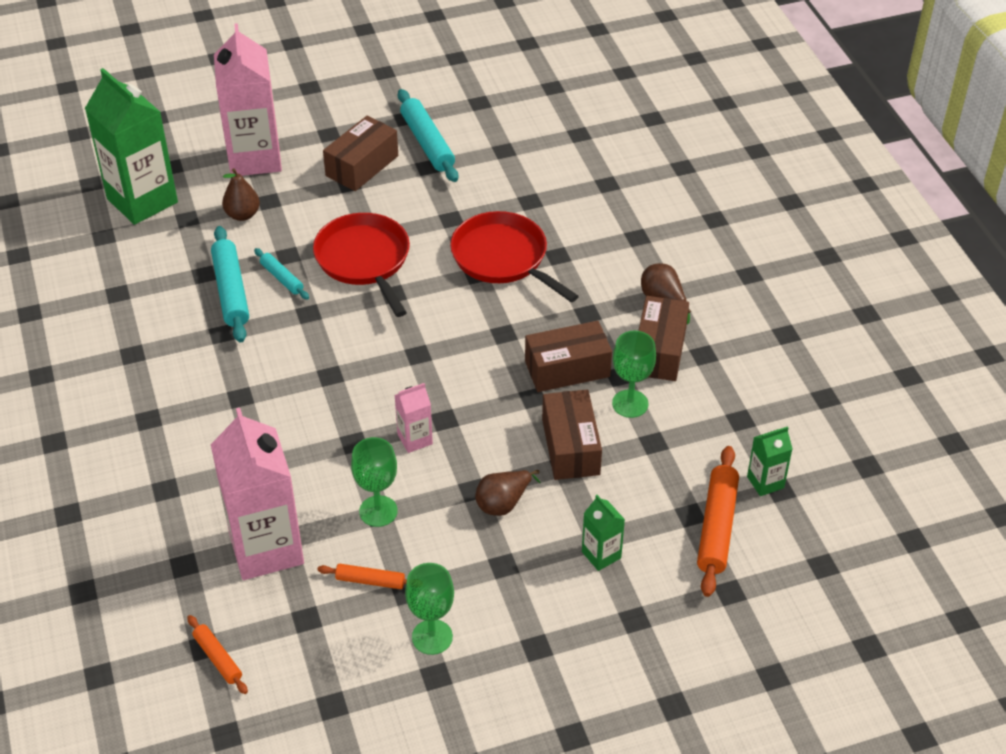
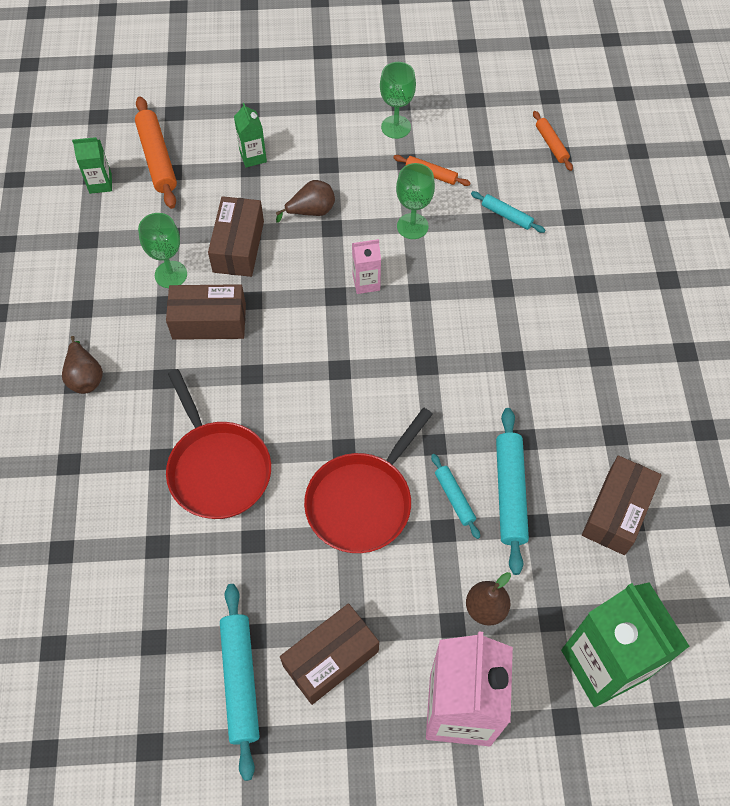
camera: 165 degrees left, 15 degrees up
pink carton [211,408,304,580] -> turquoise rolling pin [471,191,545,233]
red pan [313,213,410,317] -> red pan turned 45 degrees clockwise [304,408,433,553]
brown box [638,296,689,381] -> brown box moved to [582,455,662,555]
orange rolling pin [697,446,739,597] -> orange rolling pin turned 45 degrees counterclockwise [135,96,177,209]

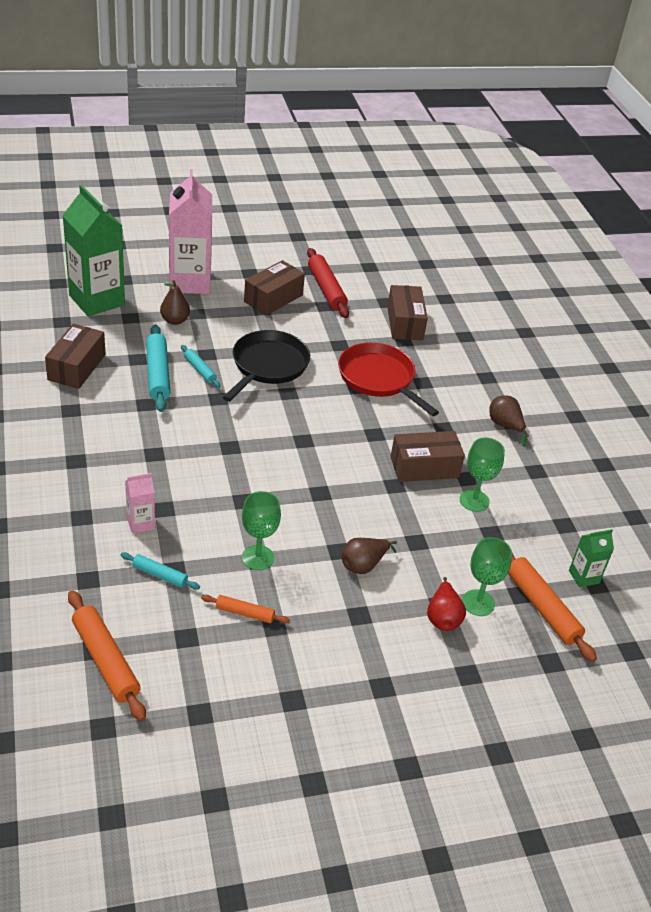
camera: 165 degrees right, 20 degrees down
brown box [208,196,264,277] -> brown box moved to [387,285,428,340]
turquoise rolling pin [220,584,260,781] -> red rolling pin [307,248,349,318]
green carton [234,103,267,167] -> red pear [427,577,466,631]
red pan [304,408,433,553] -> black pan [223,330,310,402]
pink carton [352,239,381,294] -> pink carton moved to [125,473,155,534]
green goblet [380,62,416,139] -> green goblet moved to [462,537,512,616]
orange rolling pin [533,111,573,171] -> orange rolling pin [68,590,146,721], size x1.79

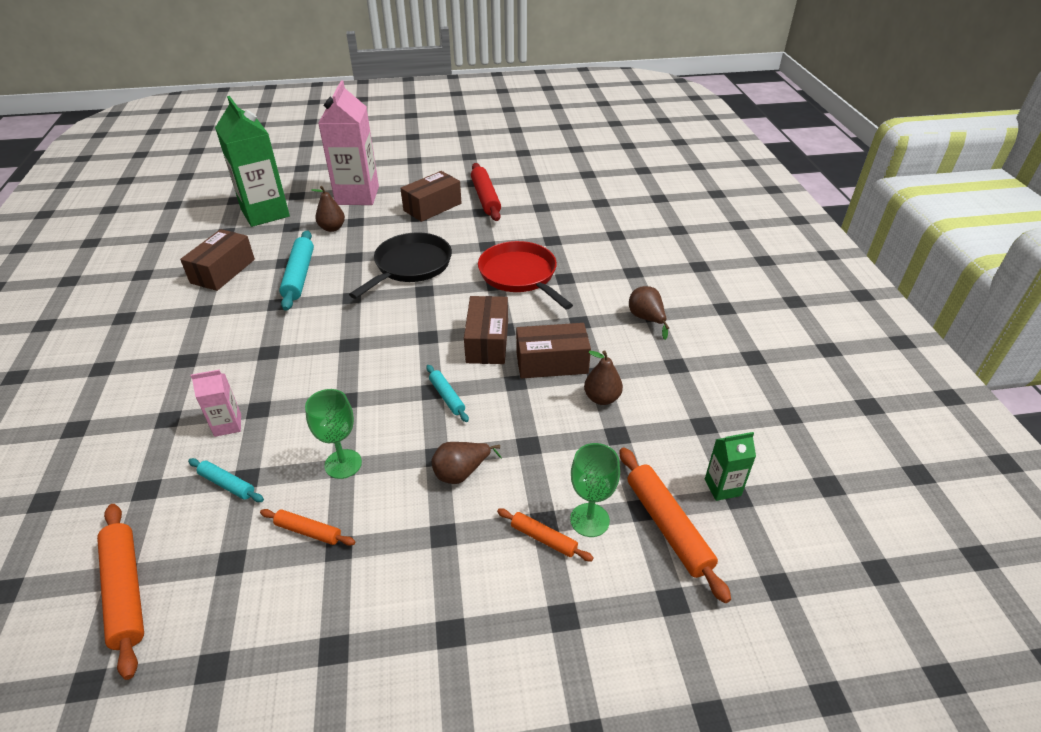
camera: 10 degrees right, 0 degrees up
turquoise rolling pin [181,345,220,388] -> turquoise rolling pin moved to [426,365,469,422]
brown box [387,285,428,340] -> brown box moved to [464,296,508,364]
red pear [427,577,466,631] -> orange rolling pin [497,508,594,561]
green goblet [460,437,505,512] -> brown pear [584,351,623,405]

